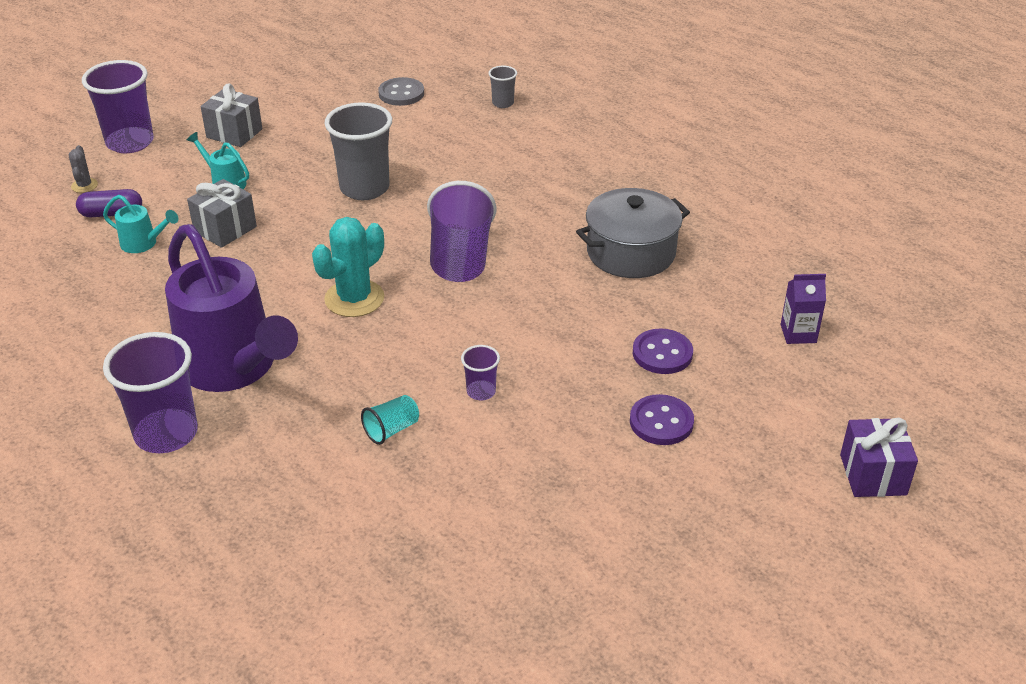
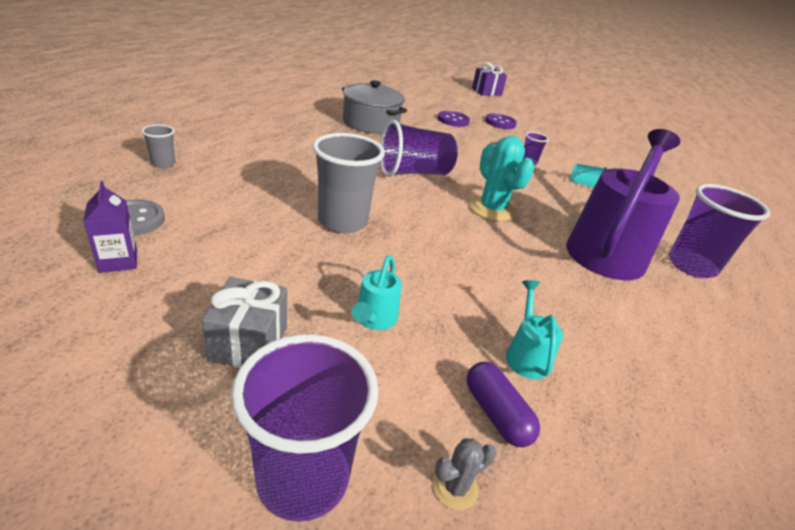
camera: 115 degrees left, 5 degrees down
grey gift [187,179,257,248] -> none
turquoise cactus [312,217,384,317] -> turquoise cactus turned 45 degrees clockwise [470,136,535,221]
purple carton [781,274,826,344] -> purple carton moved to [83,181,137,273]

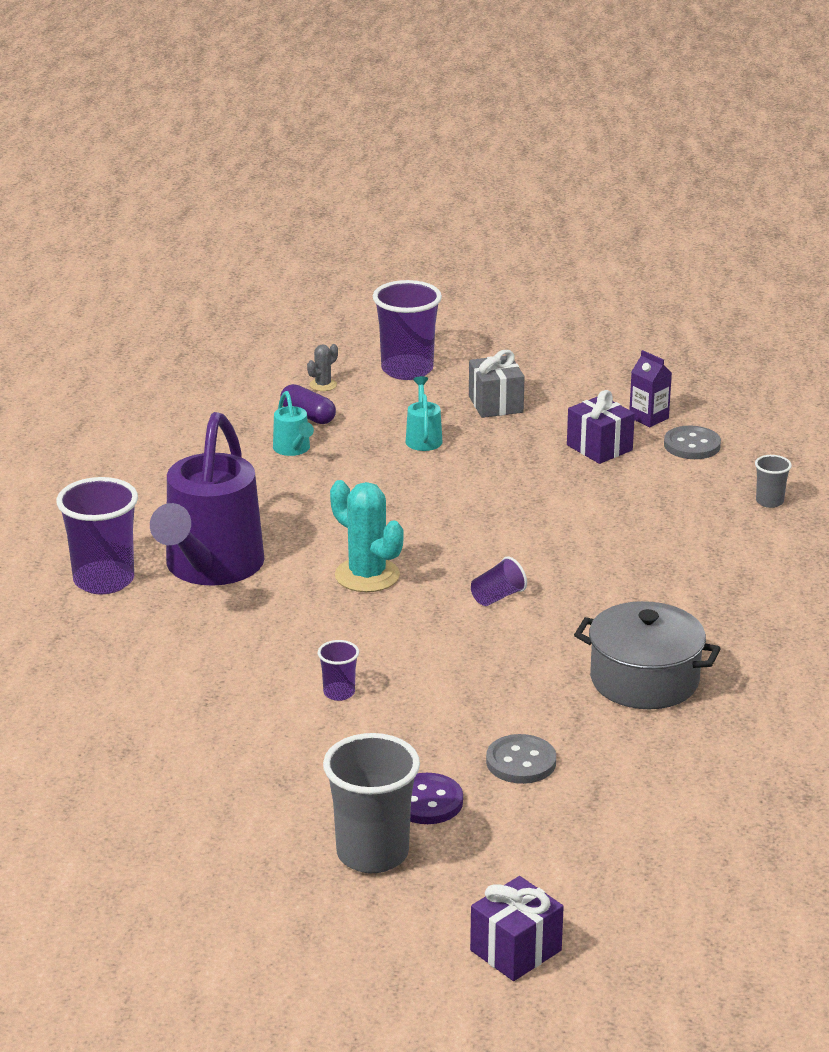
camera: 165 degrees right, 5 degrees down
grey cup [313,133,385,233] -> grey cup moved to [323,733,420,873]
purple cup [380,120,458,177] -> purple cup [471,556,527,606], size x0.48
purple button [438,111,470,127] -> grey button [486,734,556,784]
turquoise cup [570,164,607,188] -> none
none -> purple gift [567,390,635,464]

